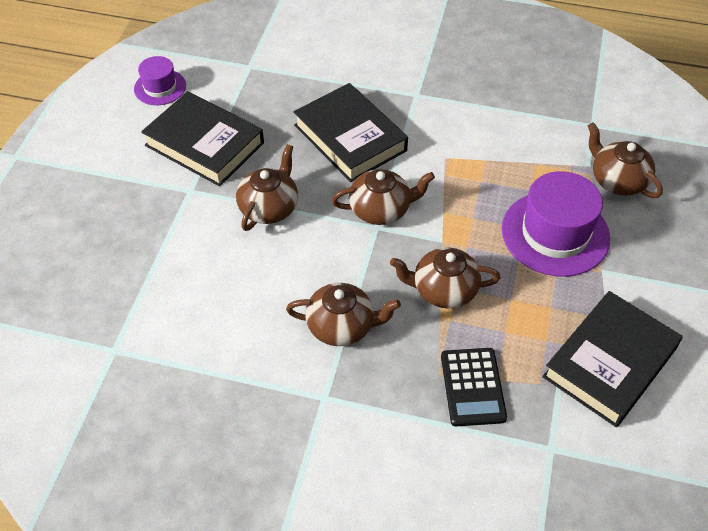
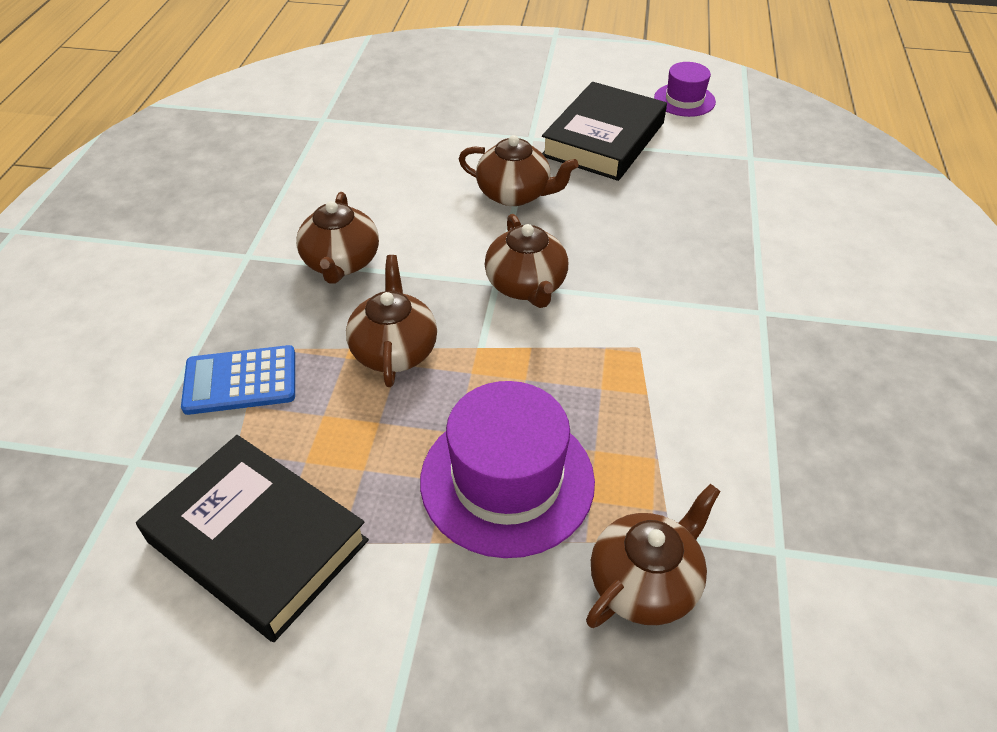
camera: 85 degrees right, 5 degrees down
black book [293,83,408,182] -> none
black calculator [441,348,507,427] -> blue calculator [181,345,295,415]

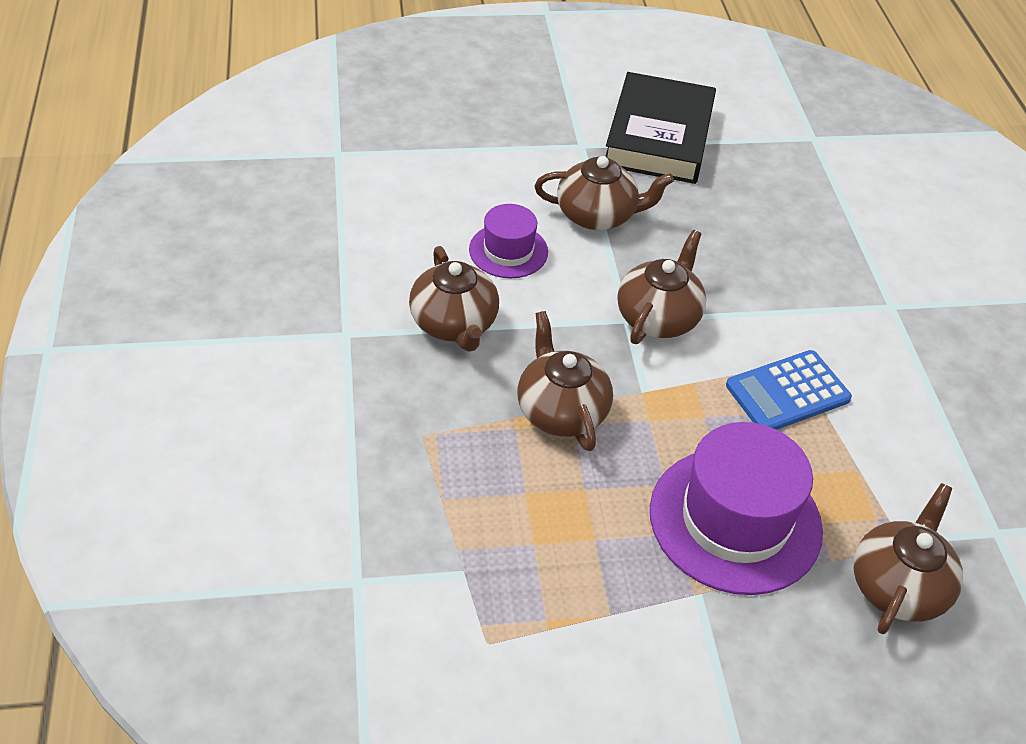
camera: 20 degrees left, 0 degrees up
black book [136,435,369,642] -> none
blue calculator [181,345,295,415] -> blue calculator moved to [726,350,852,430]
brown teapot [485,214,568,308] -> brown teapot turned 120 degrees counterclockwise [617,230,706,344]
purple hat [654,62,716,117] -> purple hat moved to [469,204,548,278]

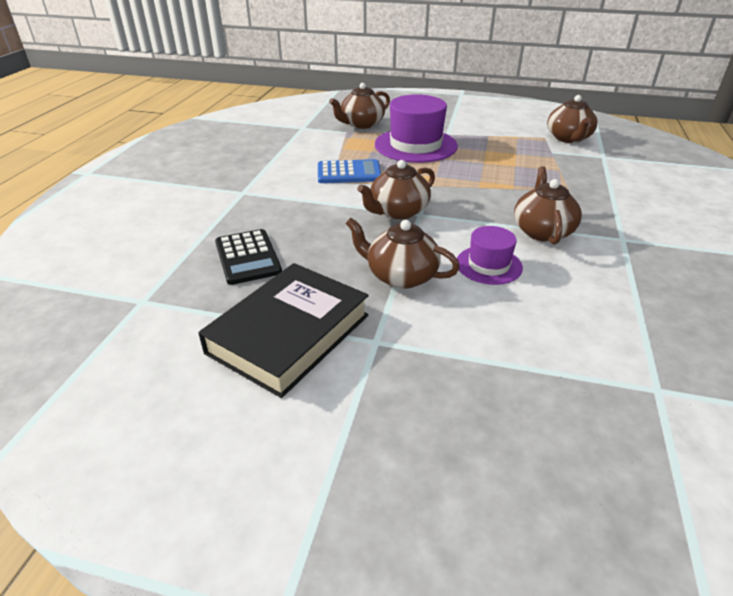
camera: 155 degrees left, 10 degrees down
brown teapot [518,311,613,451] -> brown teapot moved to [547,95,598,143]
none -> black calculator [215,229,282,285]

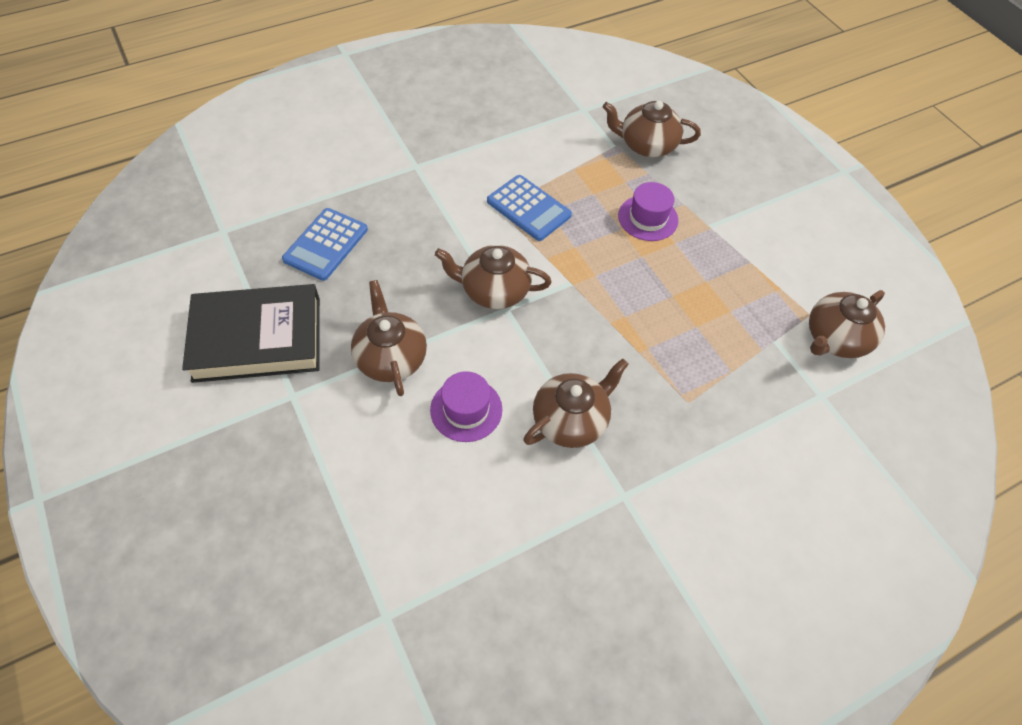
camera: 45 degrees right, 20 degrees up
black calculator [215,229,282,285] -> blue calculator [282,208,368,281]
purple hat [375,94,458,163] -> purple hat [618,182,678,241], size x0.55

